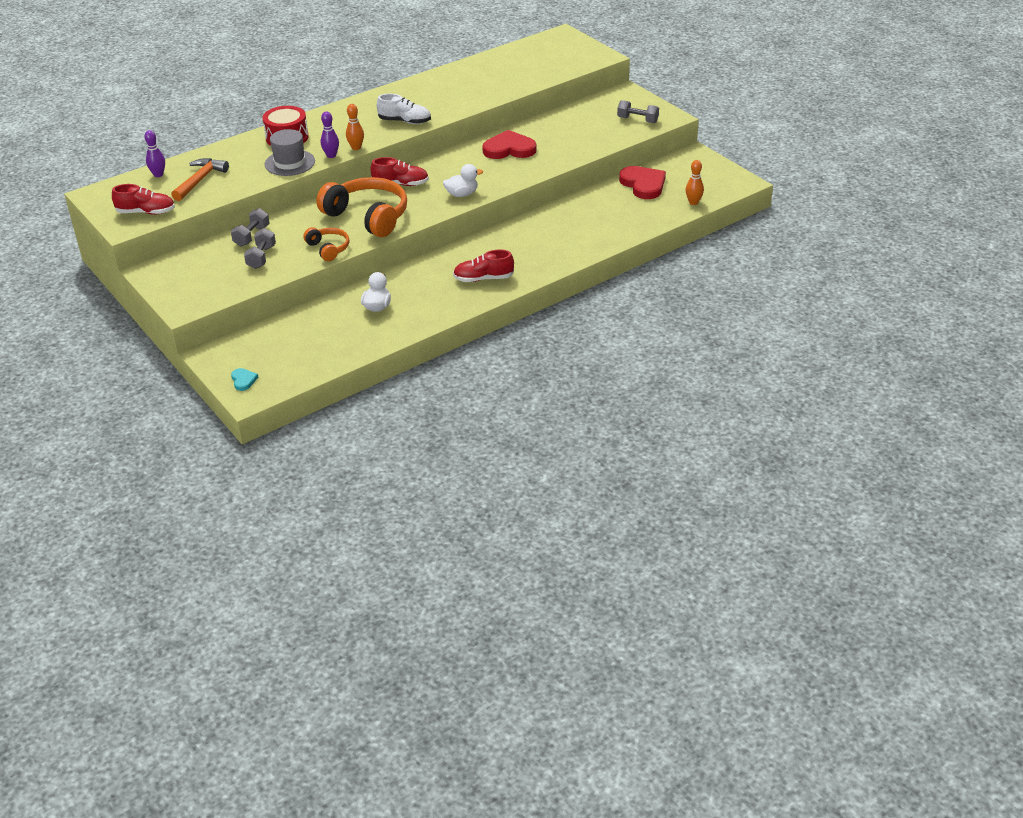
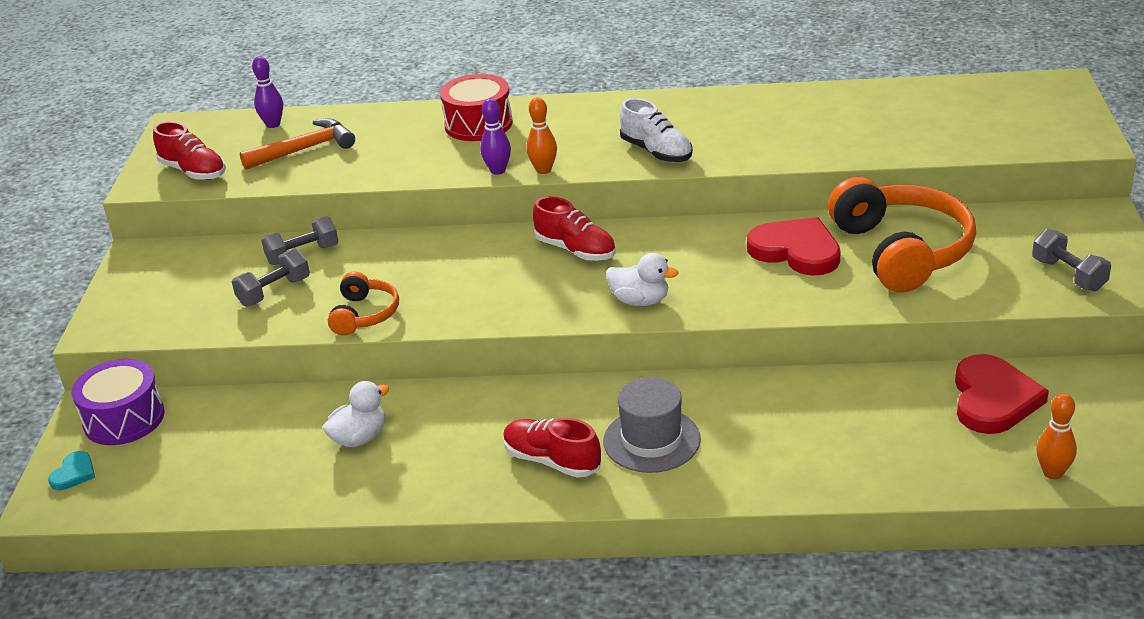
camera: 40 degrees right, 5 degrees down
grey hat [264,129,315,176] -> grey hat moved to [603,377,701,473]
orange headphones [316,177,407,237] -> orange headphones moved to [828,177,976,292]
none -> purple drum [71,359,165,445]

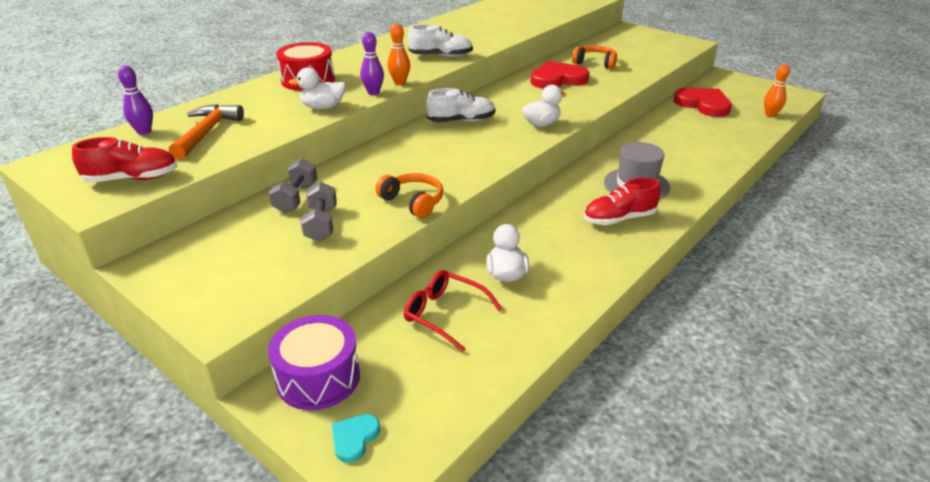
camera: 55 degrees left, 0 degrees up
turquoise heart [48,451,95,490] -> turquoise heart turned 120 degrees counterclockwise [332,414,380,463]
red shoe [533,196,616,261] -> white shoe [426,88,495,122]
orange headphones [828,177,976,292] -> orange headphones [572,45,617,69], size x0.52
grey dumbbell [1032,229,1111,291] -> none
none -> white duck [289,67,346,109]
none -> red glasses [404,270,502,352]

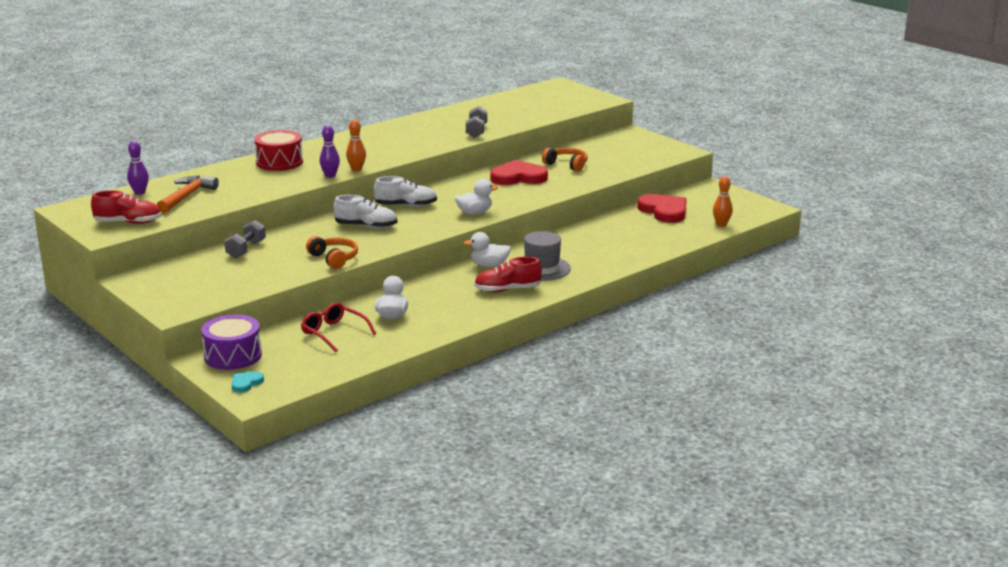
camera: 10 degrees right, 10 degrees down
white duck [289,67,346,109] -> white duck moved to [464,232,511,267]
grey dumbbell [301,182,337,242] -> grey dumbbell moved to [466,106,487,138]
white shoe [408,24,473,57] -> white shoe moved to [334,195,398,228]

